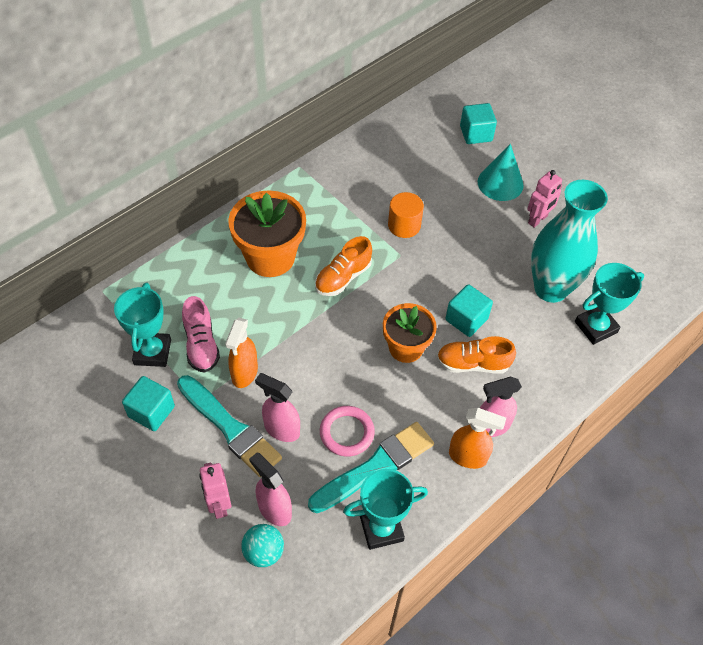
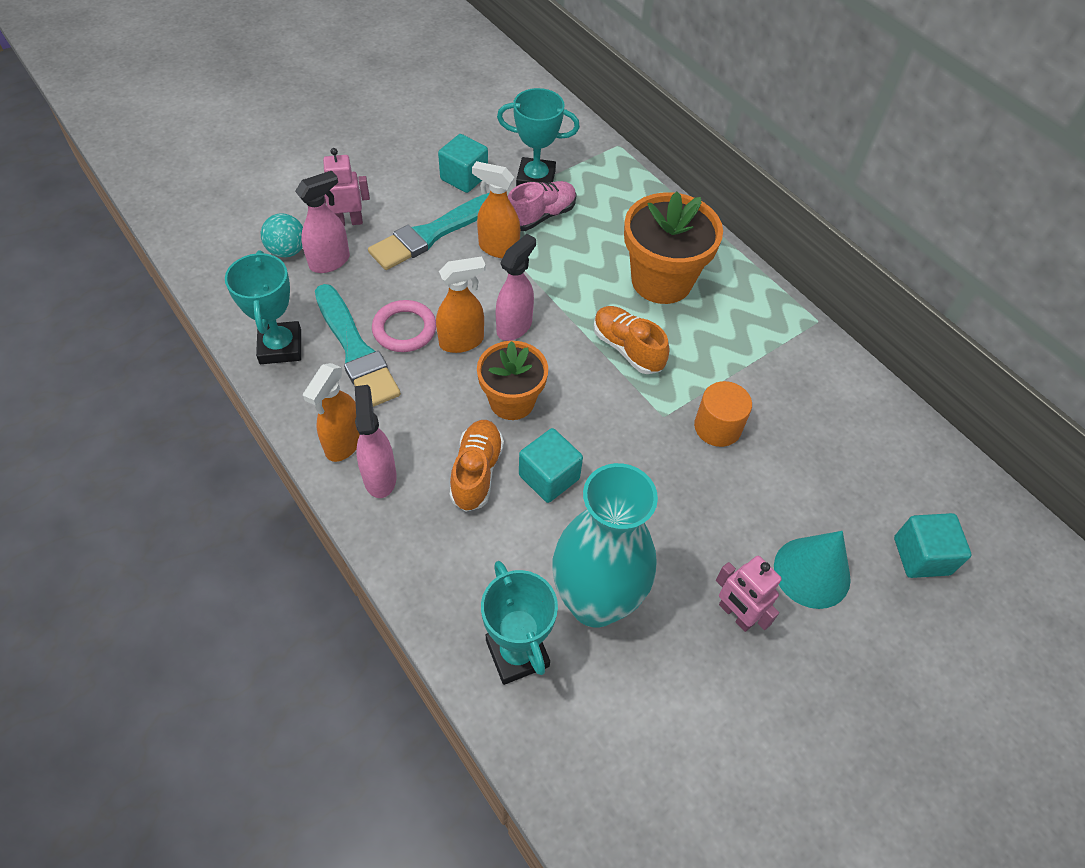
camera: 95 degrees right, 0 degrees up
pink shoe [182,296,220,373] -> pink shoe turned 150 degrees clockwise [508,181,577,231]
pink spray bottle [255,373,300,442] -> pink spray bottle moved to [496,234,536,341]
none -> orange spray bottle [436,256,486,353]

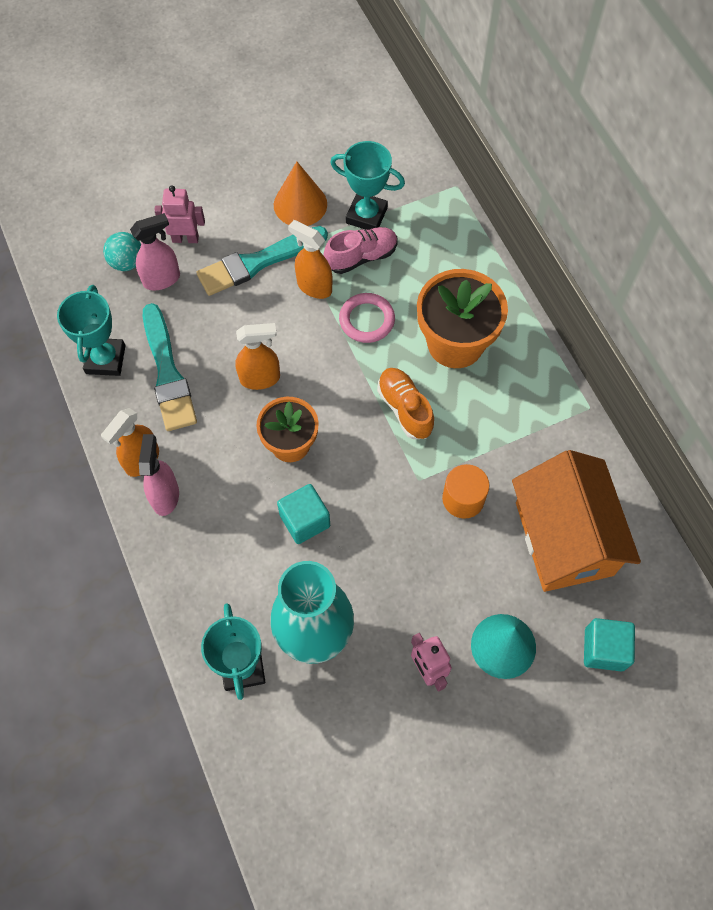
camera: 15 degrees right, 10 degrees up
pink ring [372,300,436,352] -> pink ring moved to [339,293,395,343]
turquoise cube [438,134,488,193] -> orange cone [274,162,327,226]
orange shoe [449,420,504,512] -> none
pink spray bottle [496,234,536,341] -> none
none -> orange house [512,450,641,592]

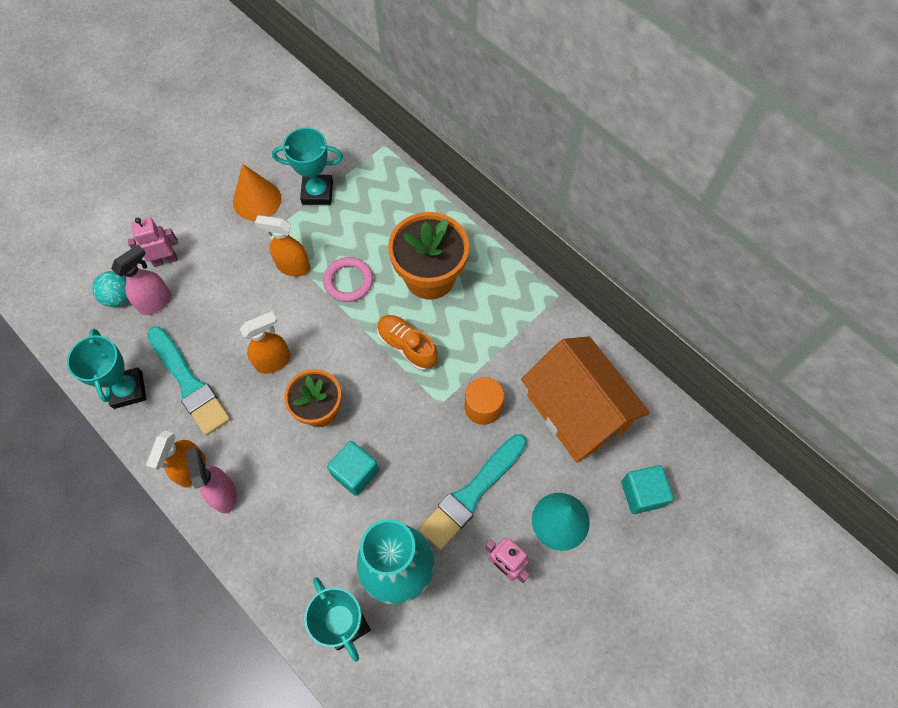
camera: 20 degrees left, 0 degrees up
turquoise brush [196,226,328,296] -> turquoise brush moved to [419,434,527,550]
pink shoe [324,227,398,274] -> none

